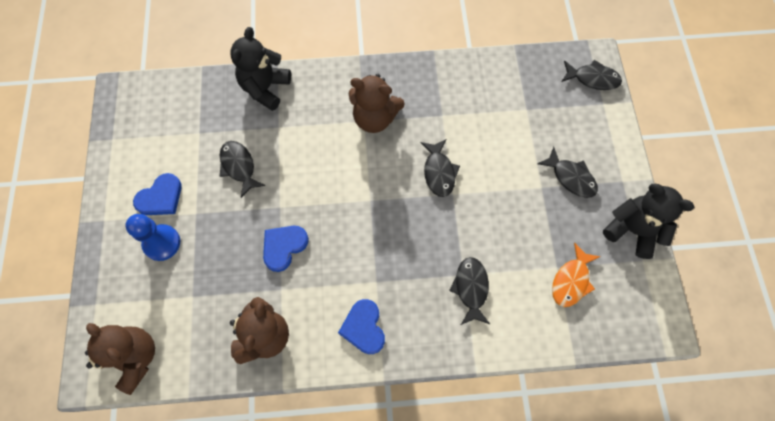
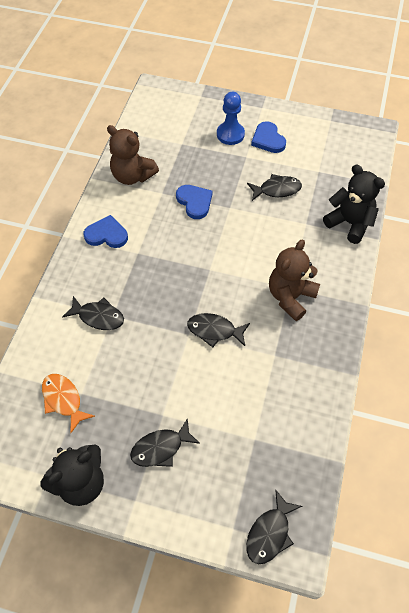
camera: 110 degrees right, 10 degrees down
brown teddy bear [85,323,155,395] -> none

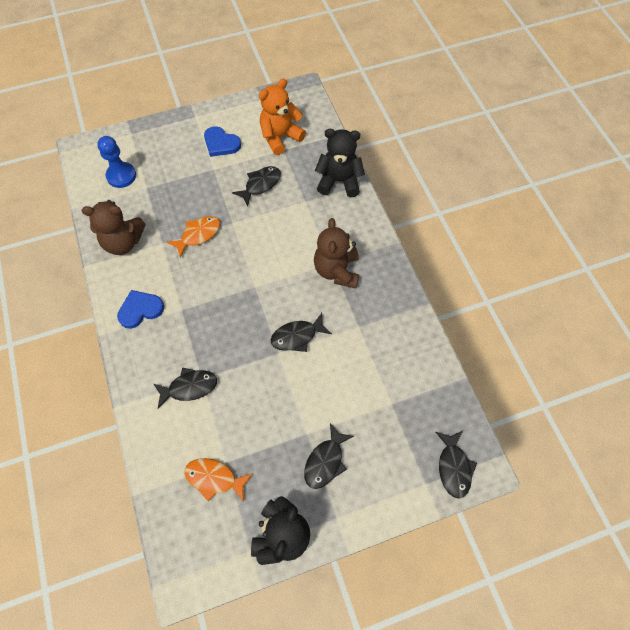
camera: 35 degrees left, 5 degrees up
blue heart [176,185,212,219] -> orange fish [167,216,220,258]
blue pawn [217,92,245,145] -> blue pawn moved to [97,136,136,188]
none -> orange teddy bear [259,78,306,155]

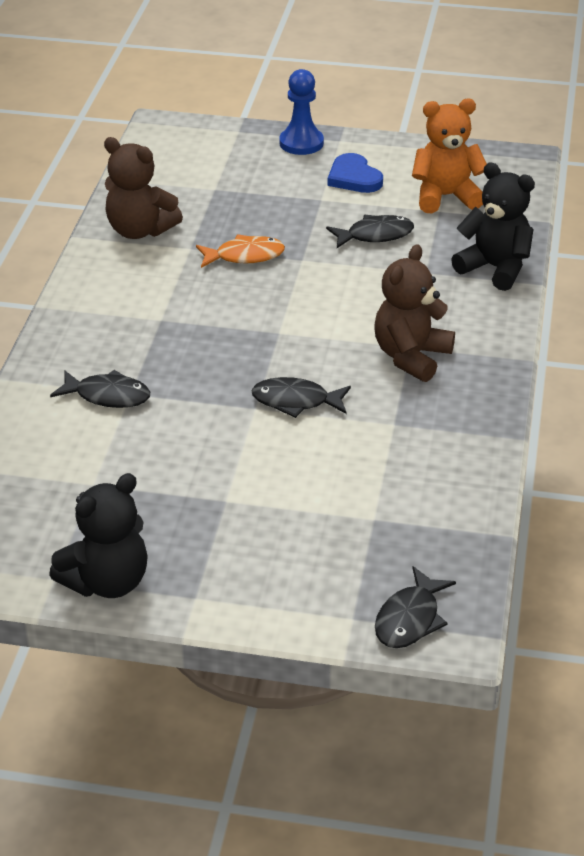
camera: 30 degrees right, 25 degrees down
blue pawn [97,136,136,188] -> blue pawn moved to [279,69,324,155]
blue heart [117,290,164,329] -> none
orange fish [184,458,253,502] -> none
black fish [304,423,354,489] -> none

